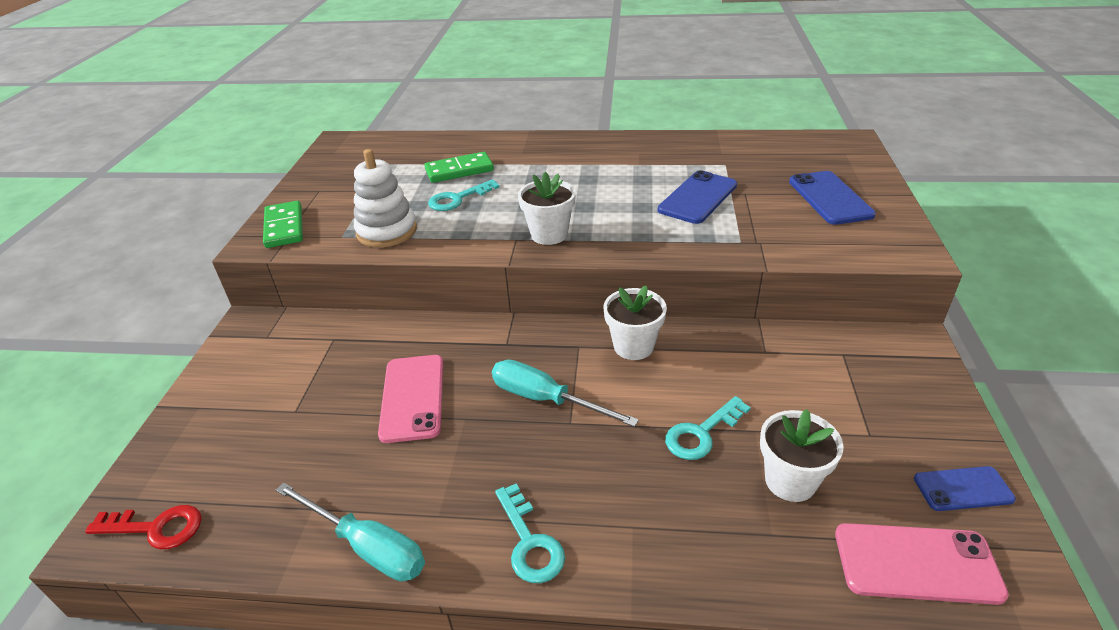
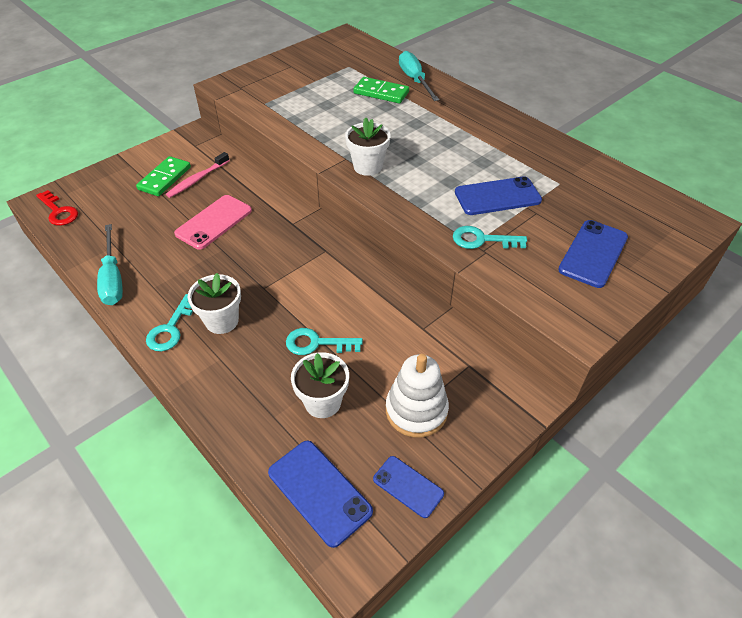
camera: 40 degrees right, 10 degrees up
green domino [263,201,303,248] -> green domino moved to [136,156,191,196]
white stacking toy [354,149,417,247] -> white stacking toy moved to [386,354,449,438]
turquoise key [428,179,500,211] -> turquoise key moved to [453,226,527,249]
turquoise screwdriver [492,360,639,427] -> turquoise screwdriver moved to [399,51,439,101]
white flower pot [604,286,667,360] -> white flower pot moved to [188,273,241,334]
pink phone [835,523,1009,605] -> blue phone [268,441,373,548]
none -> pink toothbrush [166,152,230,198]

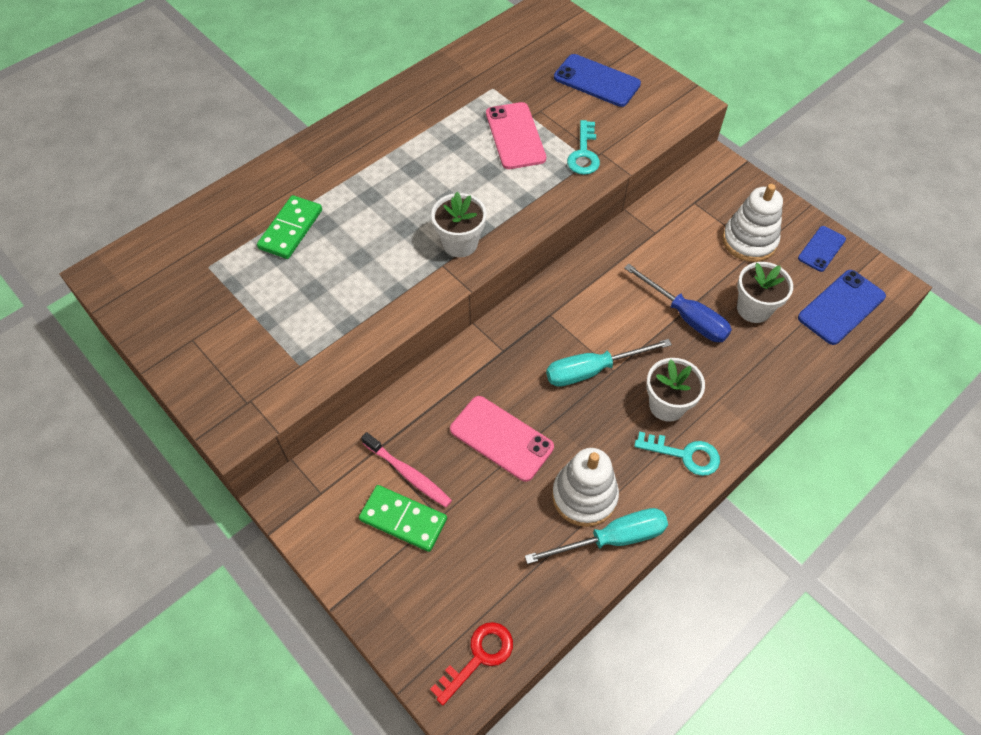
camera: 90 degrees left, 10 degrees up
turquoise key [286,328,363,355] -> blue screwdriver [624,264,732,342]
turquoise screwdriver [399,51,439,101] -> turquoise screwdriver moved to [546,339,672,387]
blue phone [455,176,542,215] -> pink phone [486,102,546,169]
none -> white stacking toy [552,448,619,527]

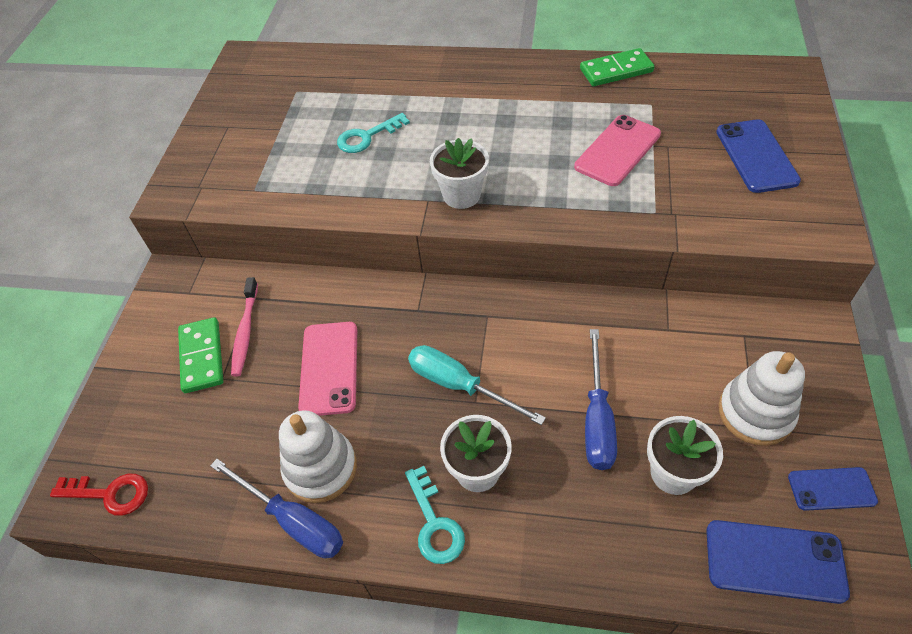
camera: 55 degrees right, 5 degrees down
green domino [257,195,322,259] -> green domino moved to [580,48,655,86]
turquoise screwdriver [525,508,668,564] -> blue screwdriver [210,459,343,558]
turquoise key [567,120,600,175] -> turquoise key moved to [337,113,410,153]

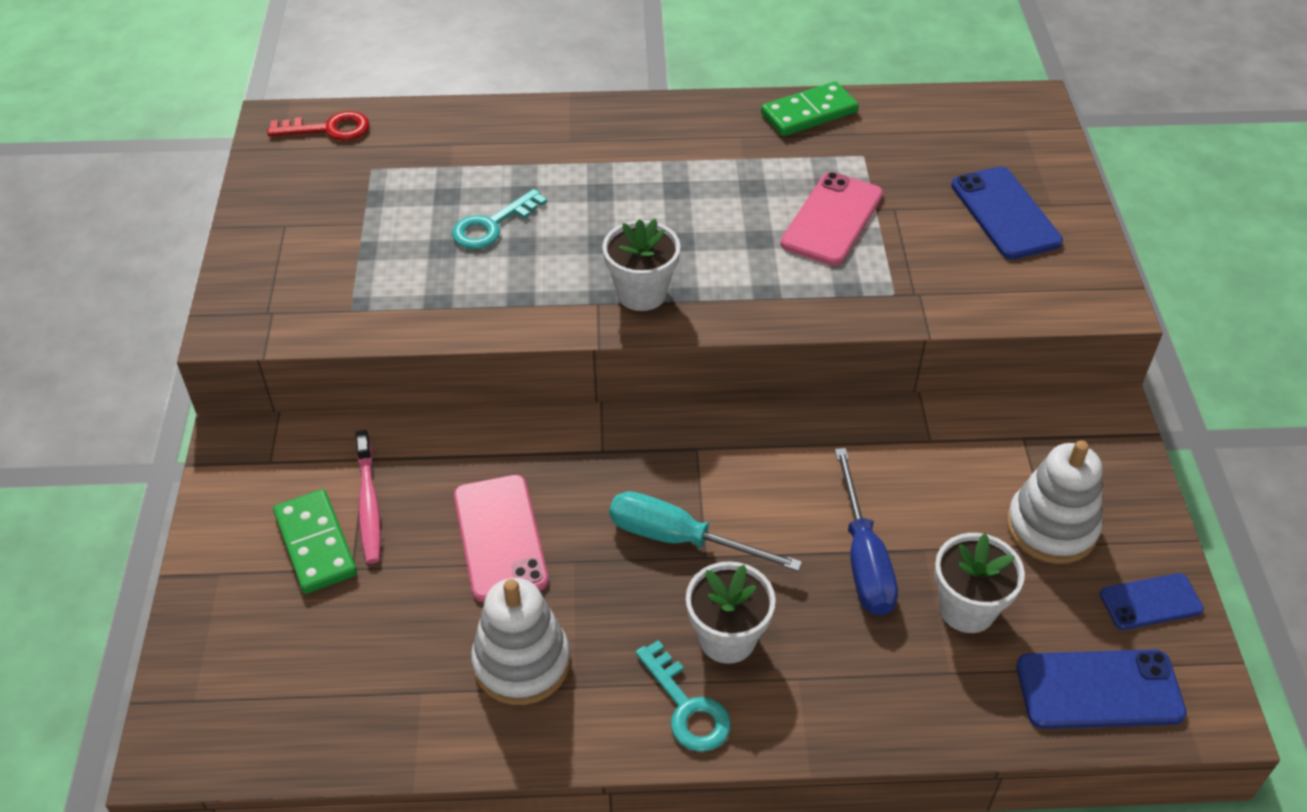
camera: 15 degrees left, 5 degrees down
red key [50,474,148,516] -> red key moved to [267,111,369,141]
blue screwdriver [210,459,343,558] -> none

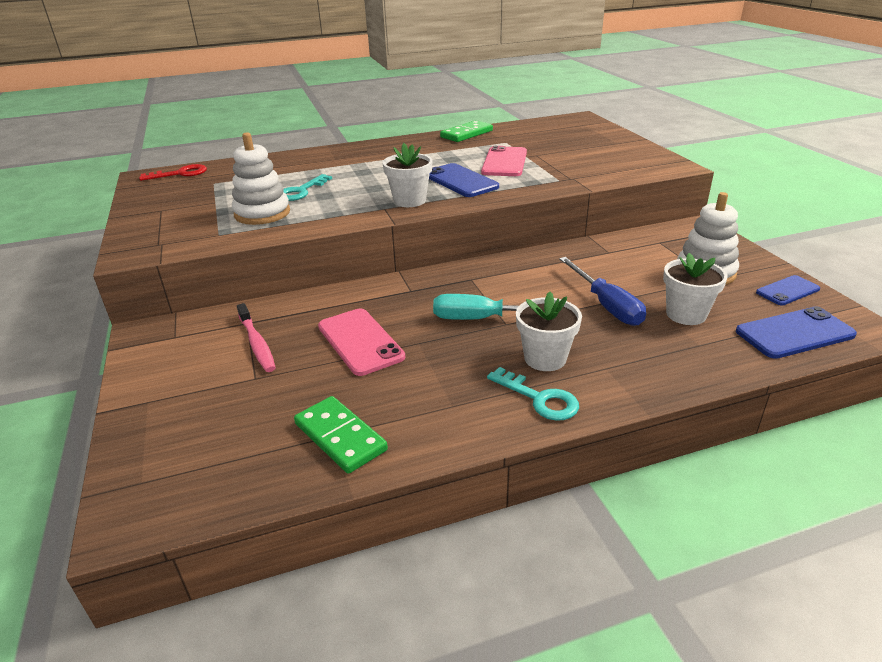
camera: 15 degrees left, 15 degrees down
green domino [273,489,357,594] -> green domino moved to [294,396,388,474]
white stacking toy [471,578,570,705] -> white stacking toy moved to [232,132,290,225]
blue phone [951,167,1063,259] -> blue phone moved to [429,163,499,197]

